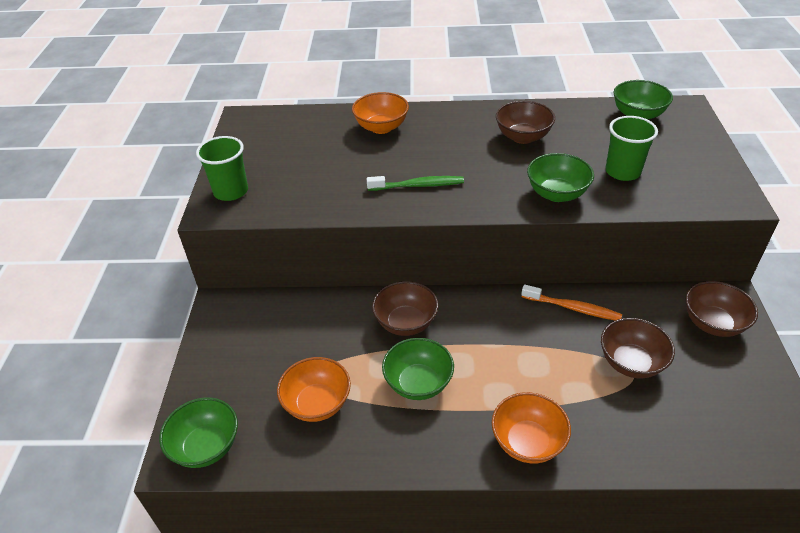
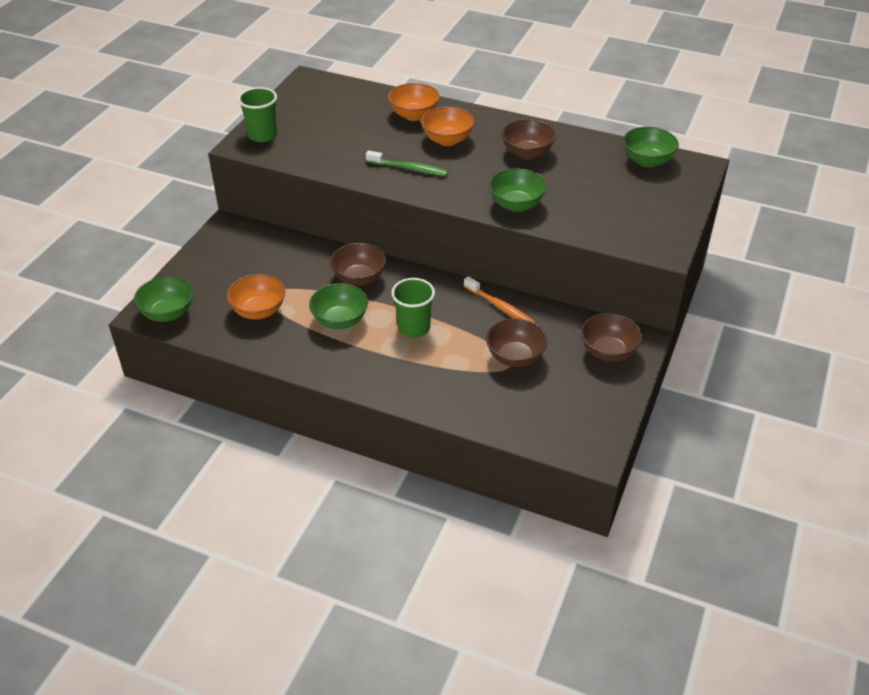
camera: 20 degrees right, 0 degrees up
orange bowl [492,392,571,463] -> orange bowl moved to [421,107,474,146]
green cup [605,116,658,181] -> green cup moved to [391,278,435,338]

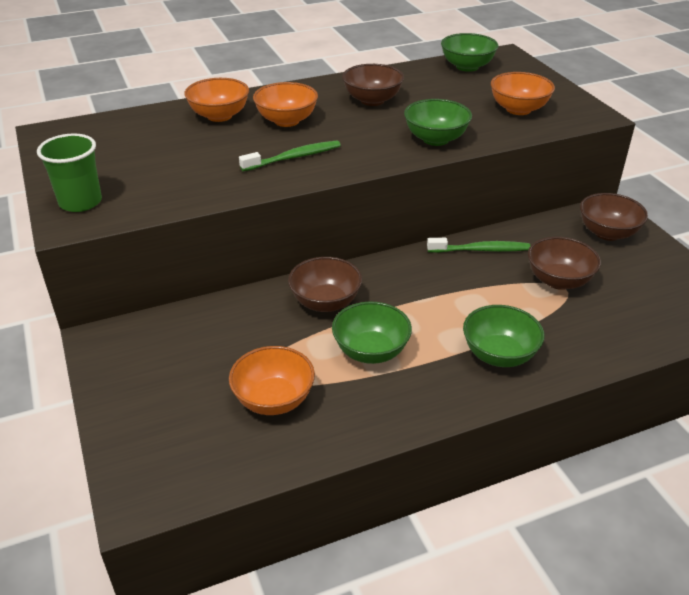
camera: 45 degrees left, 5 degrees down
green bowl [134,276,193,322] -> green bowl moved to [463,305,545,367]
green cup [391,278,435,338] -> none
orange toothbrush [464,276,535,323] -> green toothbrush [427,238,530,253]
none -> orange bowl [491,72,555,115]

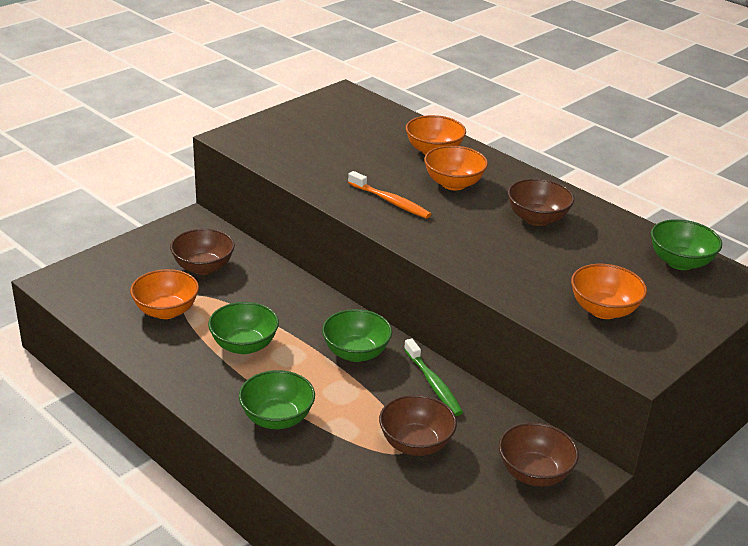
camera: 65 degrees right, 5 degrees down
green cup [37,133,102,212] -> none
green toothbrush [239,141,341,171] -> orange toothbrush [348,171,431,219]
brown bowl [288,257,362,312] -> brown bowl moved to [170,228,235,275]
green bowl [404,99,472,146] -> green bowl moved to [322,309,392,362]

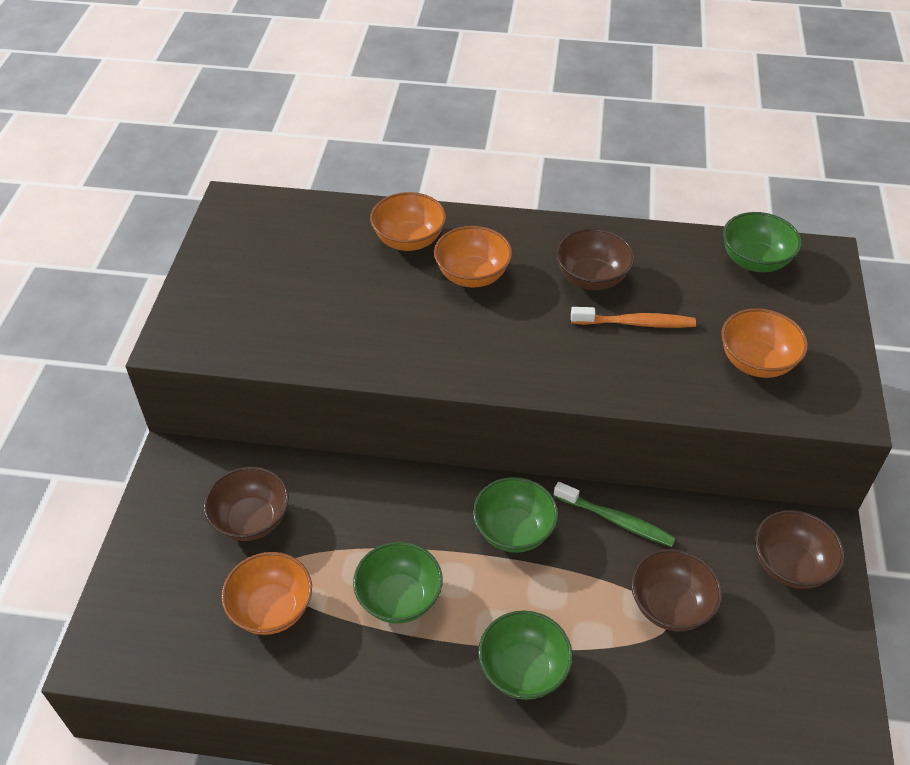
camera: 35 degrees left, 15 degrees up
orange toothbrush [348,171,431,219] -> orange toothbrush moved to [571,307,696,328]

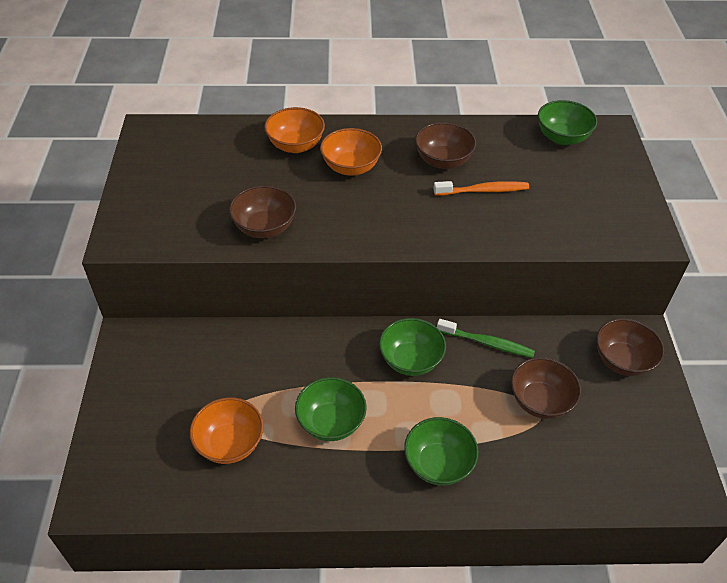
camera: 10 degrees left, 0 degrees up
brown bowl [204,467,289,541] -> brown bowl moved to [229,185,296,238]
orange bowl [721,308,808,378] -> none

